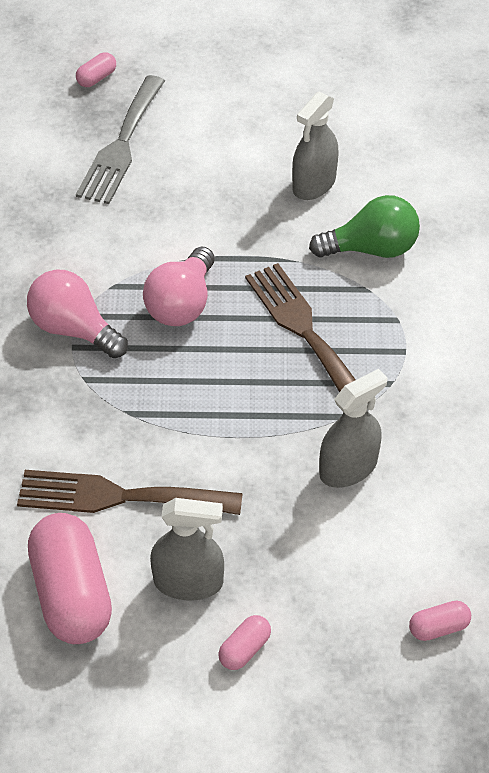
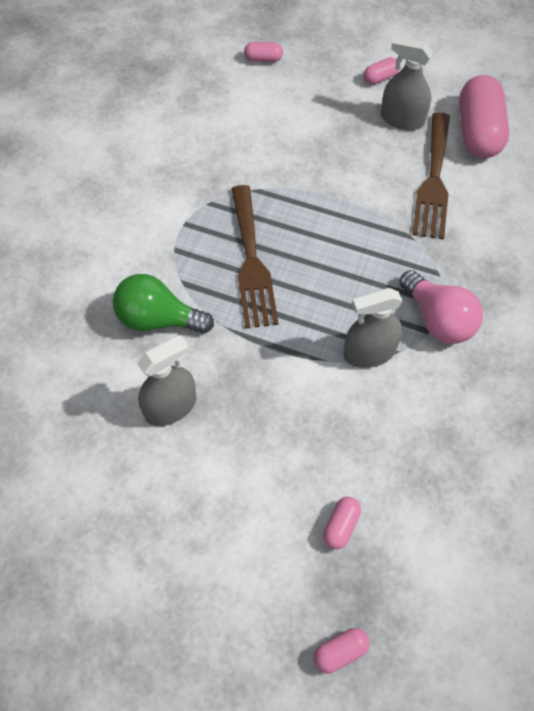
camera: 160 degrees left, 10 degrees up
brown fork [17,470,243,515] -> brown fork turned 75 degrees clockwise [412,112,450,240]
grey fork [76,75,165,204] -> pink capsule [323,497,361,549]
pink light bulb [143,246,214,326] -> none
grey spray bottle [319,369,388,488] -> grey spray bottle moved to [343,288,403,368]

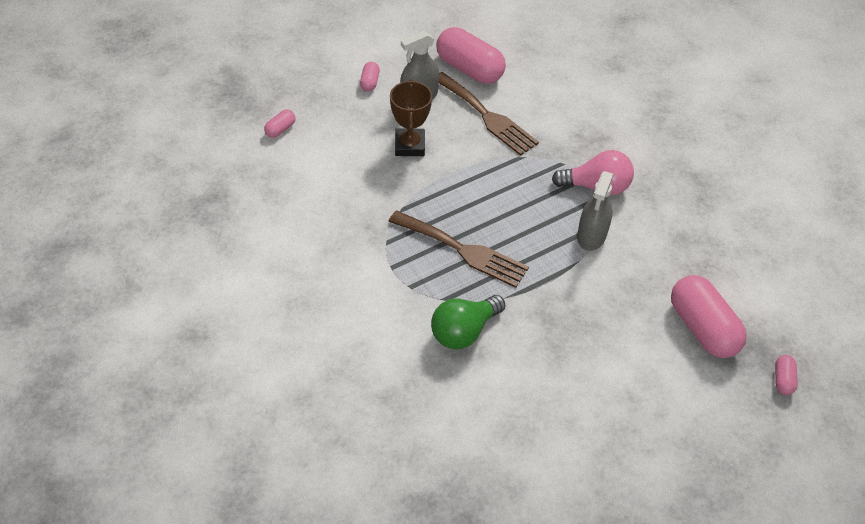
camera: 55 degrees left, 10 degrees down
grey spray bottle [137,335,197,426] -> none
pink capsule [323,497,361,549] -> pink capsule [671,275,747,358], size x2.23
none -> brown trophy [390,79,432,156]

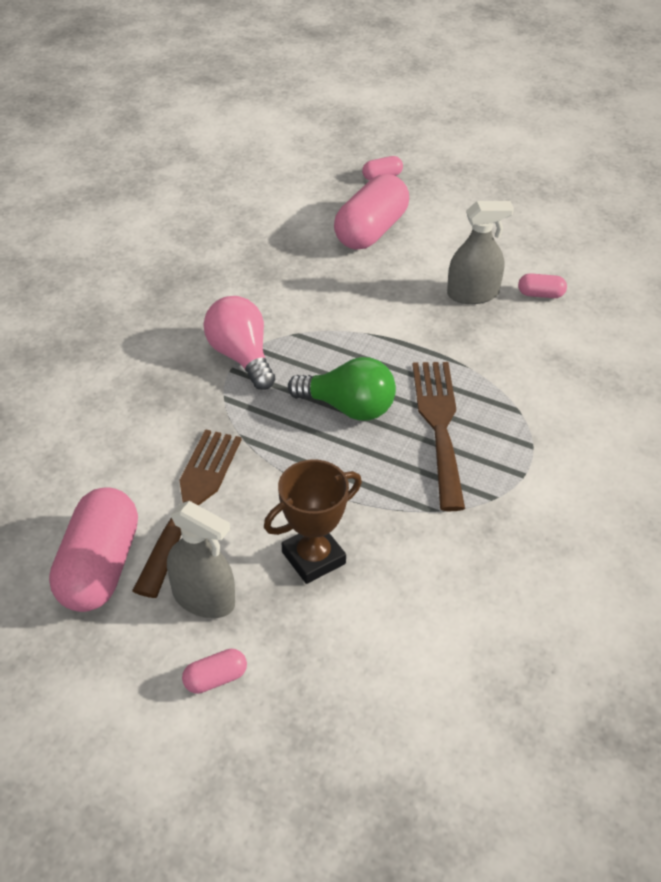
camera: 120 degrees left, 5 degrees down
pink capsule [264,110,295,138] -> pink capsule moved to [518,273,567,298]
green light bulb [431,295,506,349] -> green light bulb moved to [288,357,396,421]
grey spray bottle [577,171,614,251] -> grey spray bottle moved to [447,201,514,304]

